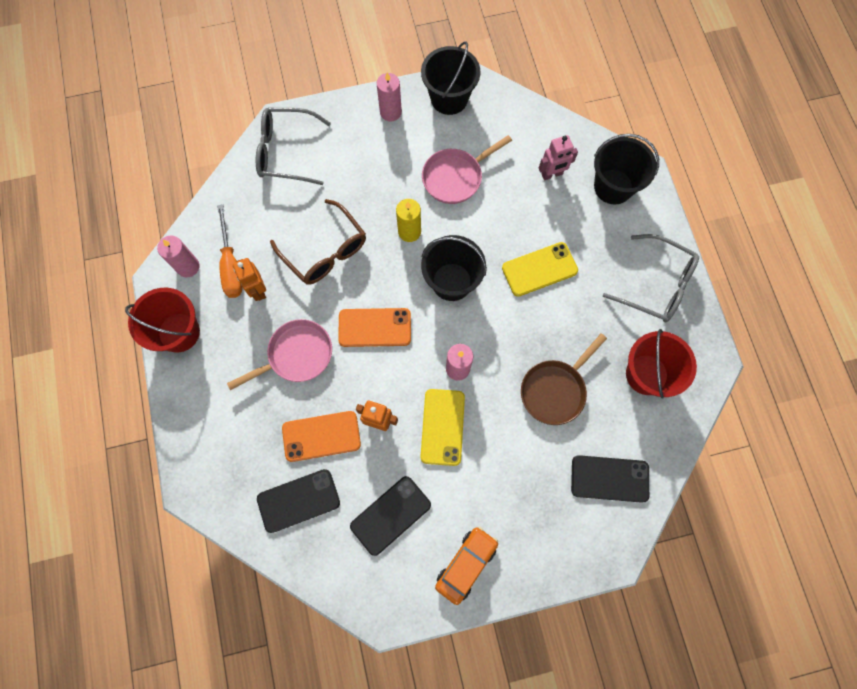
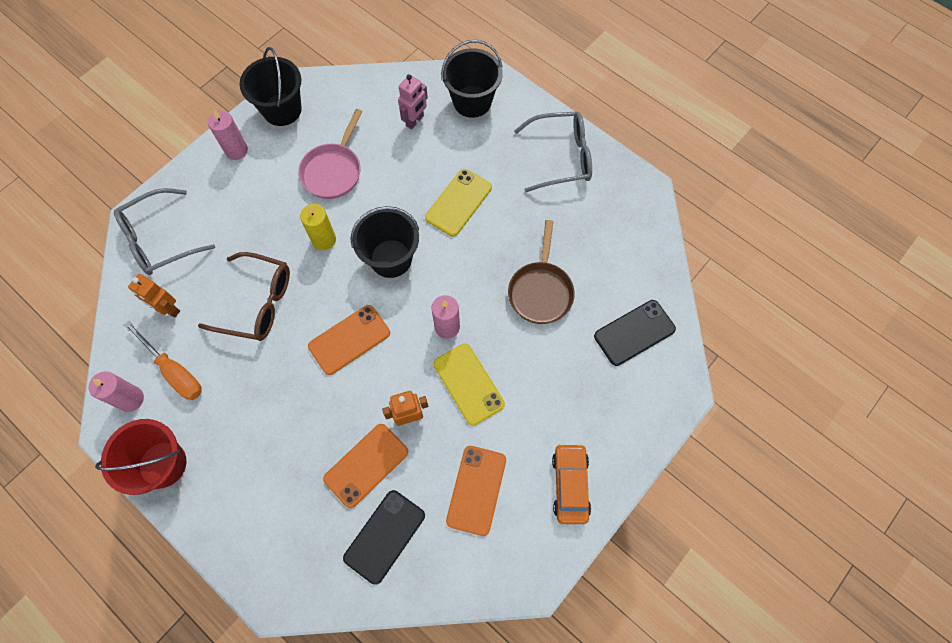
camera: 35 degrees left, 5 degrees down
pink pan [227,319,332,390] -> none
orange robot [233,258,266,301] -> orange robot moved to [128,274,180,318]
black phone [350,476,431,556] -> orange phone [446,446,506,536]
red bucket [626,329,697,399] -> none

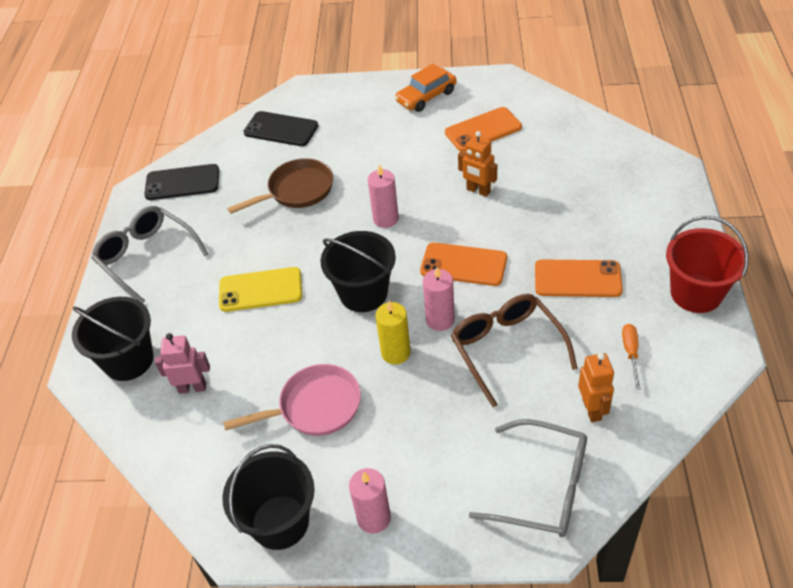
camera: 125 degrees left, 20 degrees down
pink candle [89,371,144,412] -> pink candle moved to [423,267,455,331]
orange screwdriver [124,321,202,400] -> orange screwdriver [622,324,641,389], size x0.59
orange phone [323,424,408,508] -> orange phone moved to [535,260,623,297]
black phone [343,490,425,585] -> black phone moved to [144,164,219,200]
yellow phone [433,344,505,426] -> none

